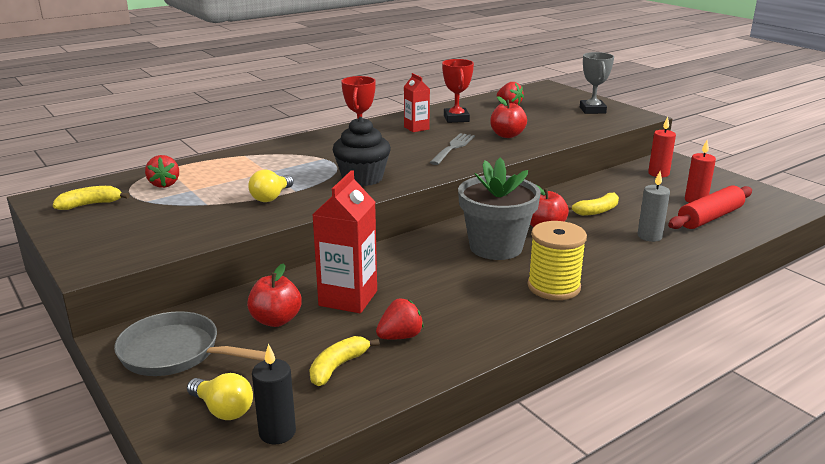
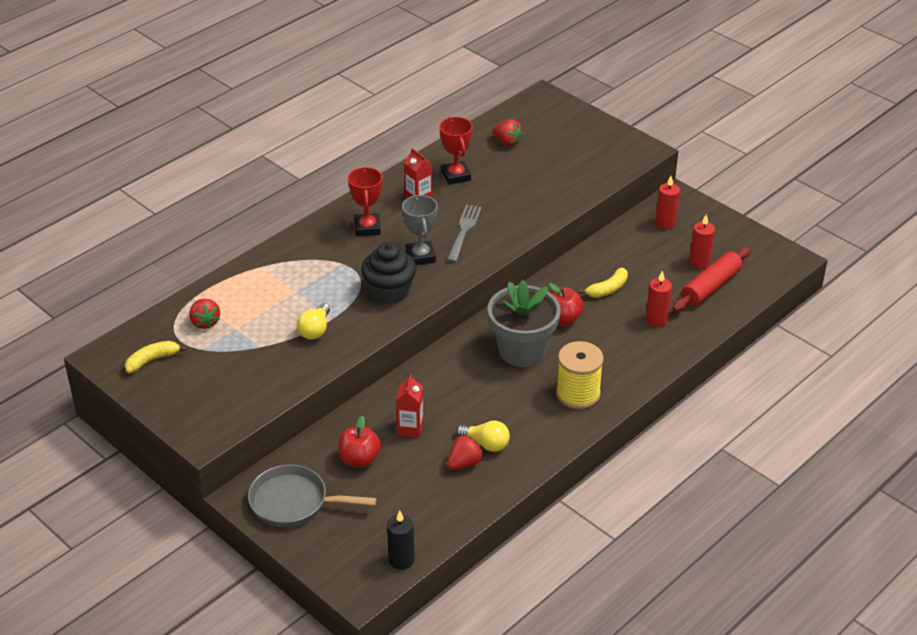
camera: 10 degrees left, 15 degrees up
yellow light bulb [187,373,253,420] -> yellow light bulb moved to [456,420,510,452]
yellow banana [309,336,380,386] -> none
red carton [312,170,377,313] -> red carton [396,374,423,437], size x0.59
red apple [490,96,527,138] -> none
grey trophy [580,52,614,114] -> grey trophy moved to [402,195,438,265]
grey candle [637,171,670,242] -> red candle [646,271,672,327]

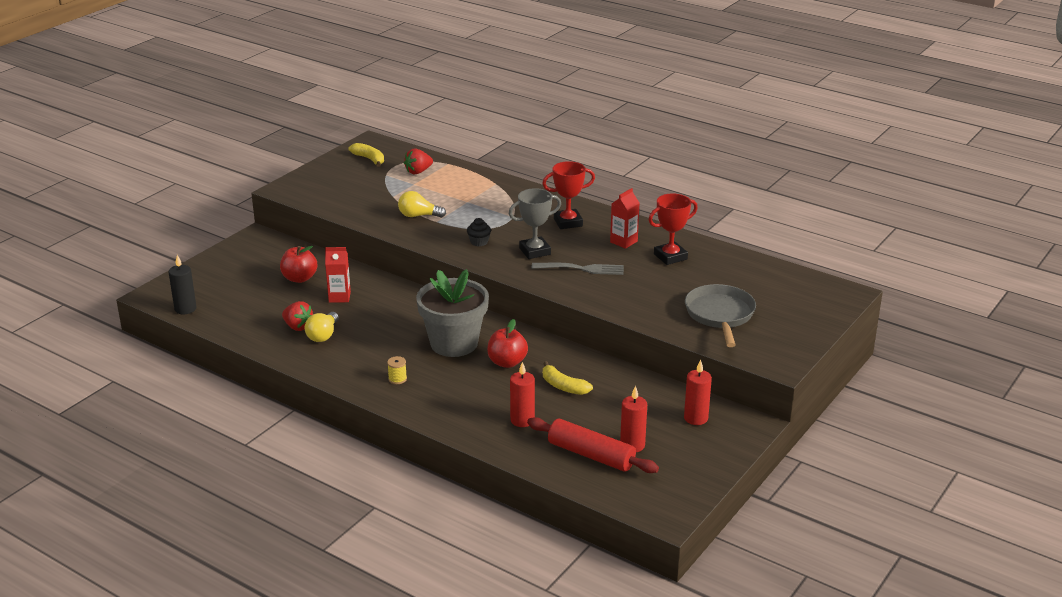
camera: 80 degrees right, 10 degrees down
grey pan [248,465,377,527] -> grey pan moved to [685,284,756,347]
black cupcake [361,242,417,304] -> black cupcake [467,218,491,246], size x0.48
red strawberry [492,119,523,146] -> none
yellow spool [556,341,604,409] -> yellow spool [387,356,407,384], size x0.42

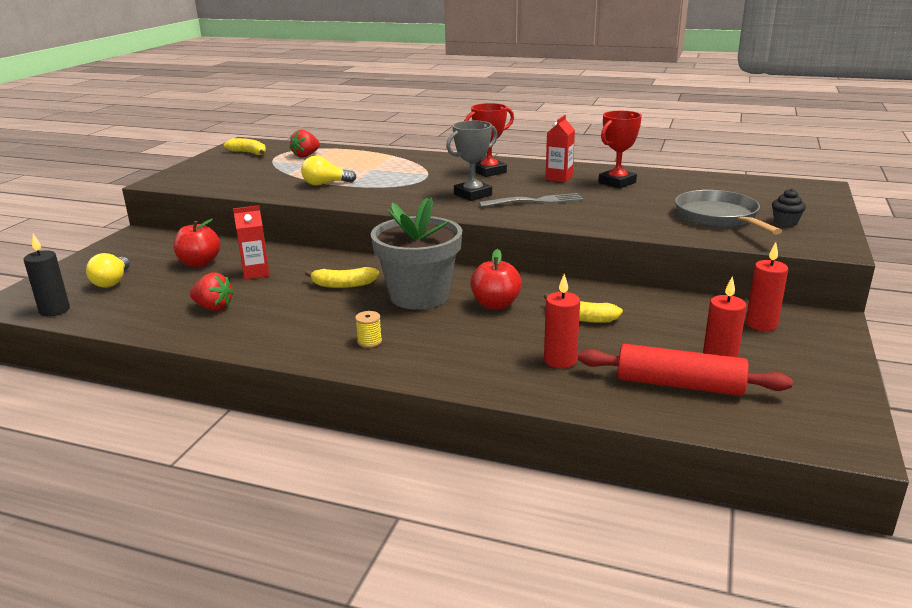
camera: 15 degrees left, 5 degrees down
yellow light bulb [305,312,339,342] -> yellow light bulb moved to [86,253,130,288]
black cupcake [467,218,491,246] -> black cupcake moved to [772,189,806,226]
none -> yellow banana [305,267,379,288]

